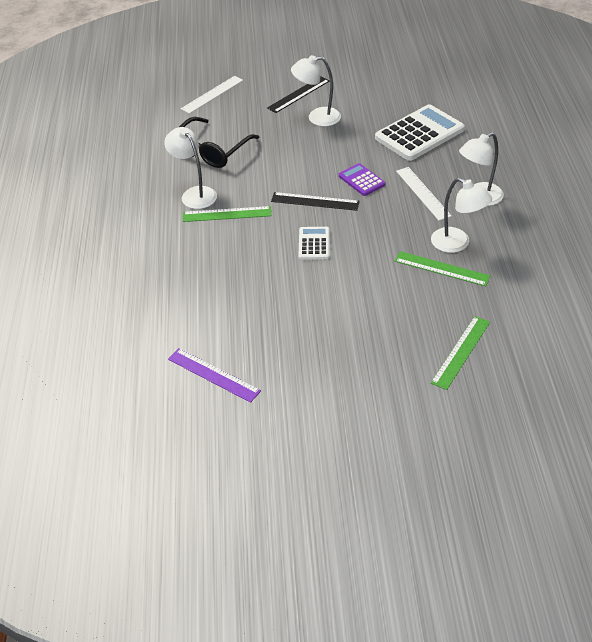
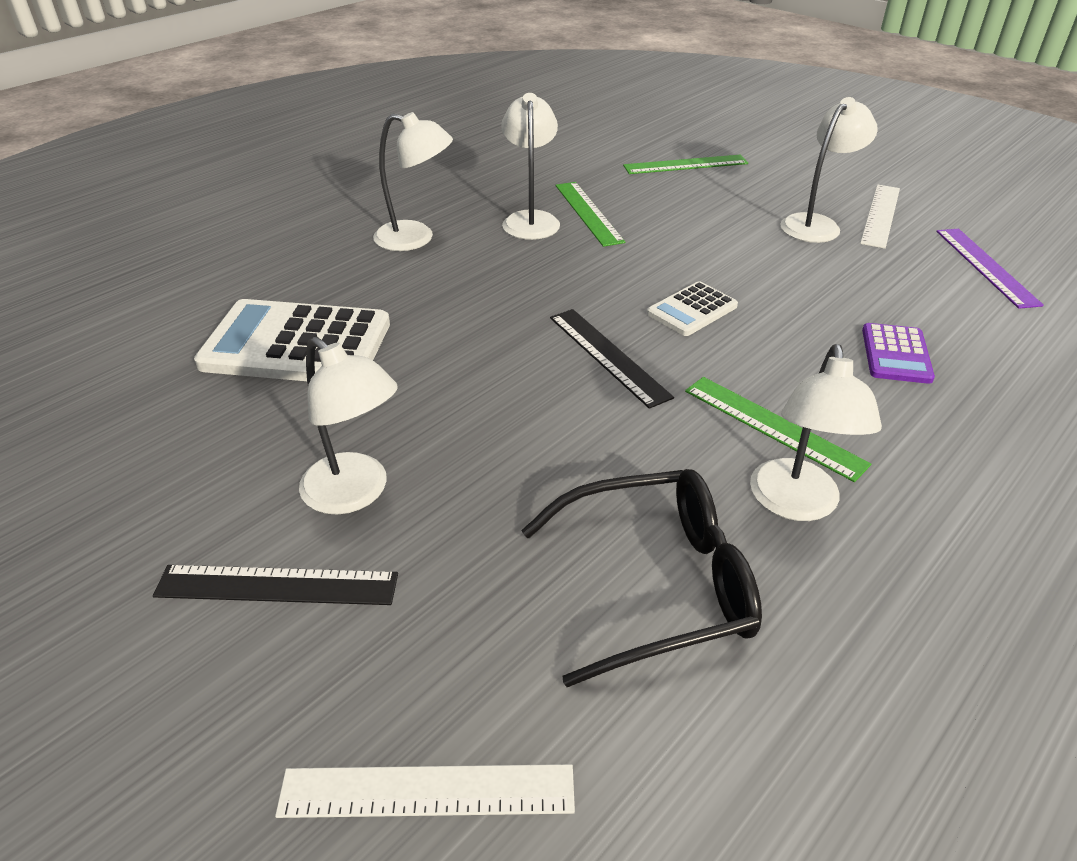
camera: 135 degrees left, 5 degrees down
purple calculator [339,163,385,196] -> purple calculator moved to [862,323,935,384]
white ruler [396,167,452,221] -> white ruler moved to [860,184,900,249]
none -> white lamp [780,97,878,243]

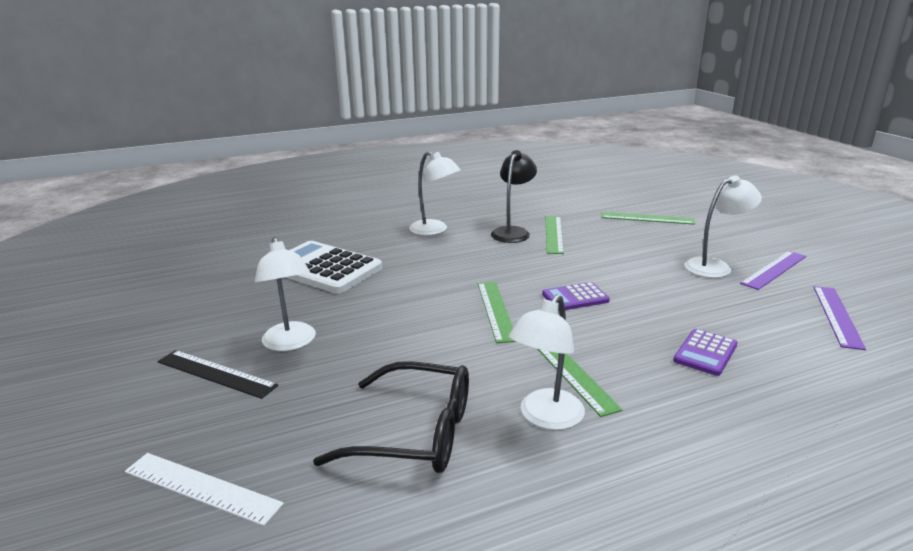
camera: 25 degrees right, 15 degrees down
white lamp [501,93,560,240] -> black lamp [491,150,537,243]
black ruler [550,309,674,409] -> green ruler [478,282,516,343]
white calculator [647,281,738,336] -> purple calculator [542,282,610,311]
white ruler [860,184,900,249] -> purple ruler [740,251,806,290]

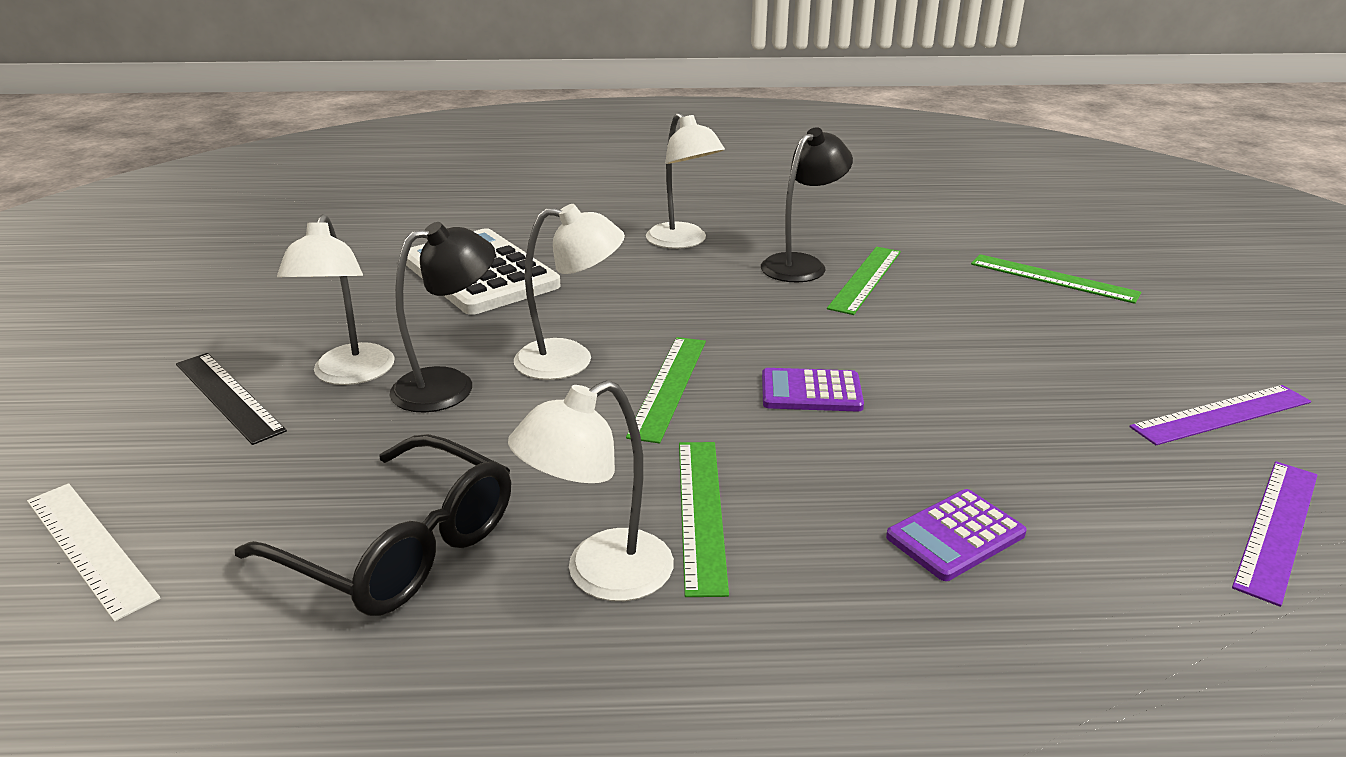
camera: 20 degrees right, 5 degrees up
white lamp [684,176,762,278] -> white lamp moved to [514,204,625,380]
none -> black lamp [389,222,496,413]

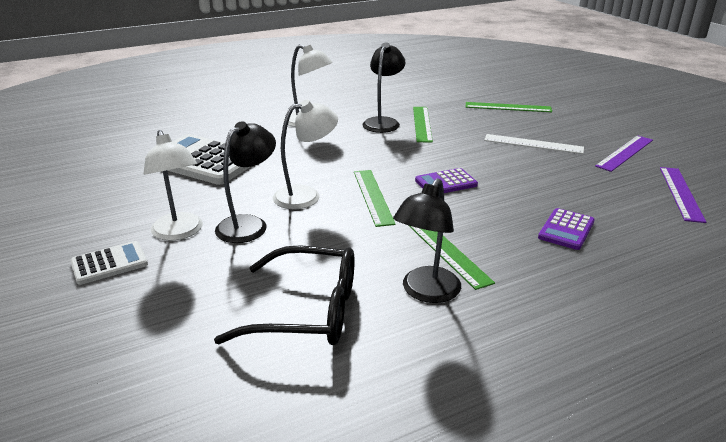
camera: 25 degrees left, 0 degrees up
white ruler [27,483,160,622] -> white ruler moved to [484,134,584,154]
black ruler [176,353,287,445] -> white calculator [70,241,148,285]
white lamp [508,380,674,601] -> black lamp [393,178,461,303]

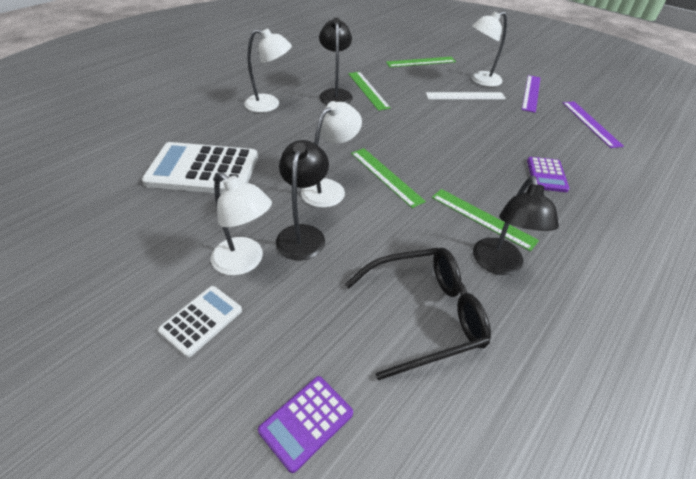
camera: 25 degrees left, 15 degrees up
purple calculator [415,168,478,193] -> purple calculator moved to [258,376,353,473]
none -> white lamp [472,11,507,87]

